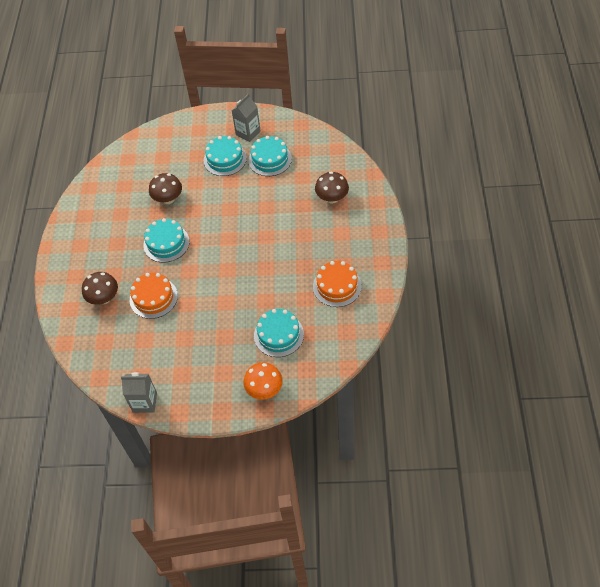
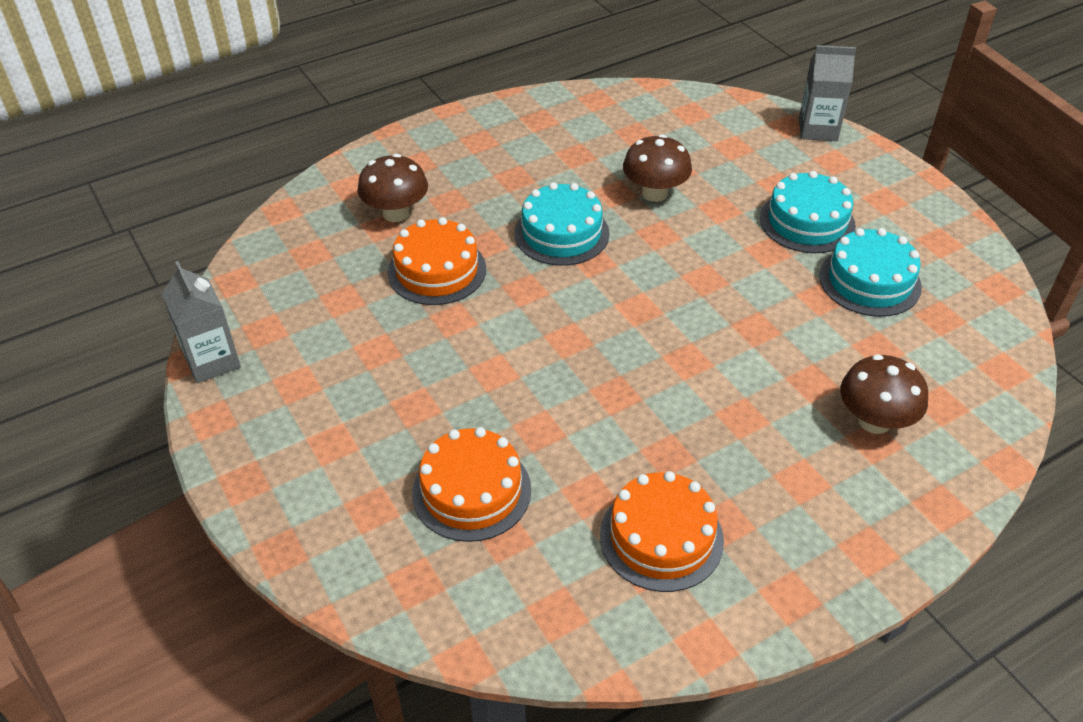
camera: 55 degrees right, 10 degrees down
grey carton [232,93,261,142] -> grey carton moved to [799,45,856,141]
orange mushroom [243,362,283,400] -> none
turquoise cake [254,309,304,357] -> orange cake [412,427,531,542]

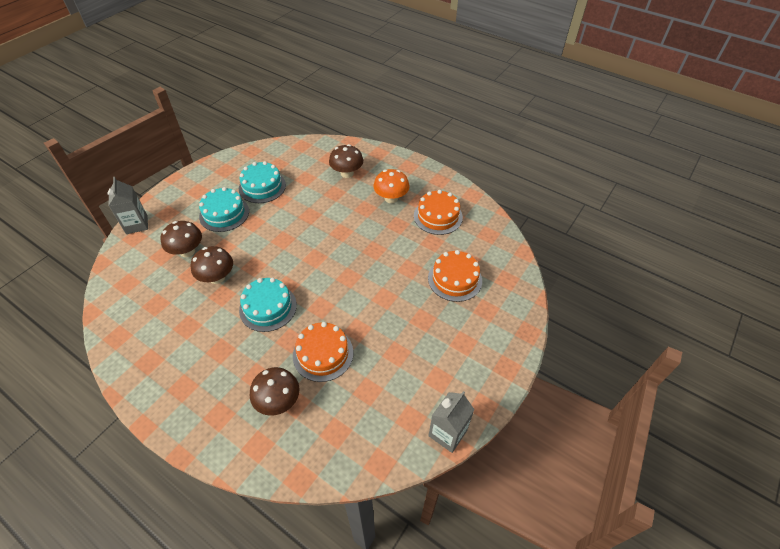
camera: 115 degrees left, 5 degrees up
none -> brown mushroom [160,221,202,257]
none -> orange mushroom [374,169,409,203]

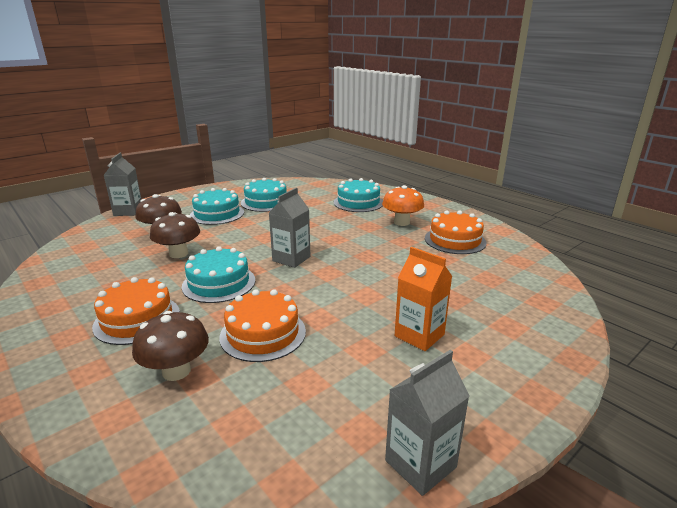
camera: 15 degrees right, 25 degrees down
brown mushroom [329,144,363,178] -> turquoise cake [334,178,383,212]
orange cake [428,250,482,302] -> orange cake moved to [92,277,180,345]
none -> grey carton [269,188,311,268]
none -> orange carton [395,247,452,351]

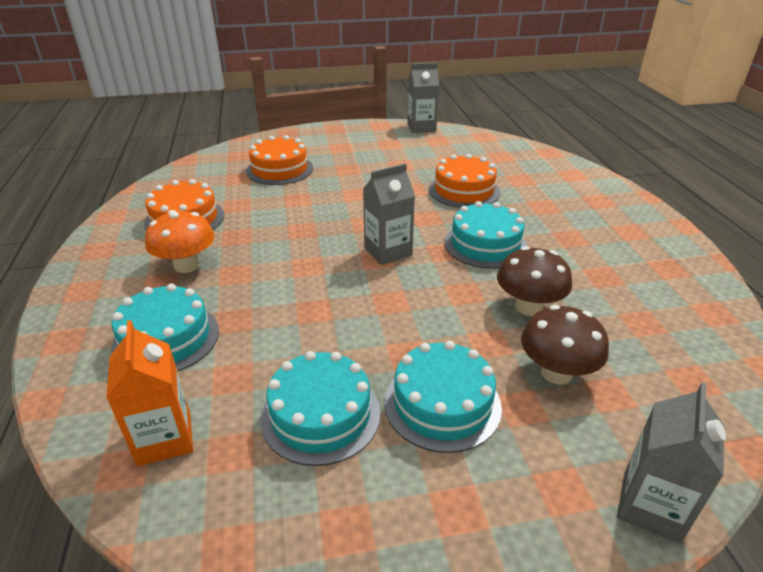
camera: 150 degrees left, 10 degrees up
orange cake [92,277,180,345] -> orange cake moved to [246,135,313,185]
brown mushroom [132,311,209,381] -> none
orange carton [395,247,452,351] -> orange carton moved to [106,320,193,466]

